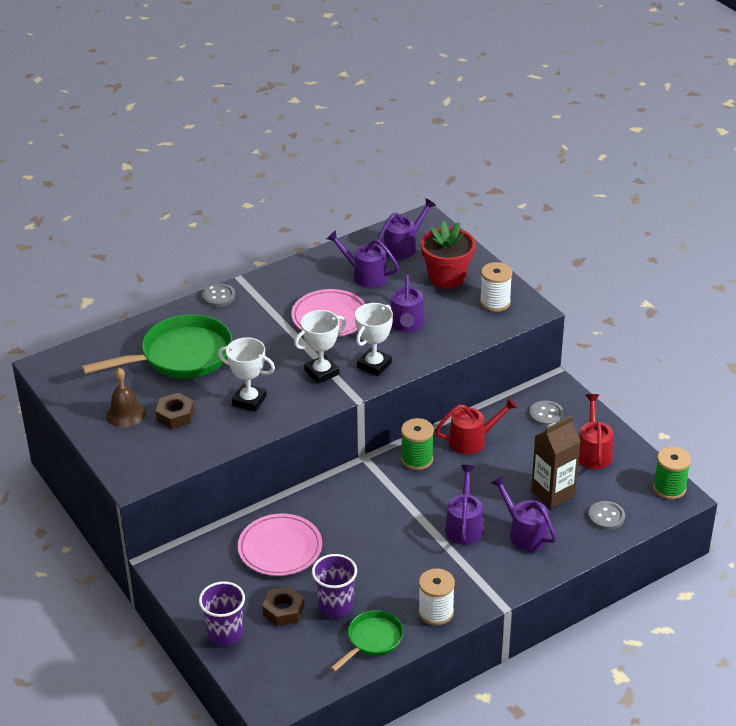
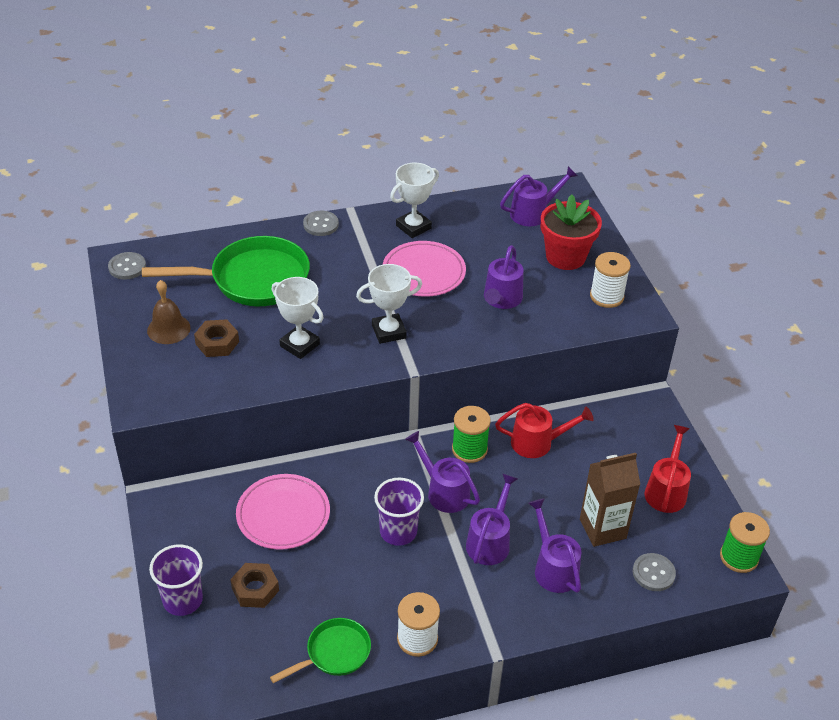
camera: 15 degrees right, 5 degrees up
purple cup [312,554,357,618] -> purple cup moved to [374,478,424,546]
purple watering can [326,230,399,288] -> purple watering can moved to [405,431,480,513]
white trophy [355,303,393,376] -> white trophy moved to [390,162,439,238]
grey button [529,400,564,426] -> grey button moved to [108,252,146,280]

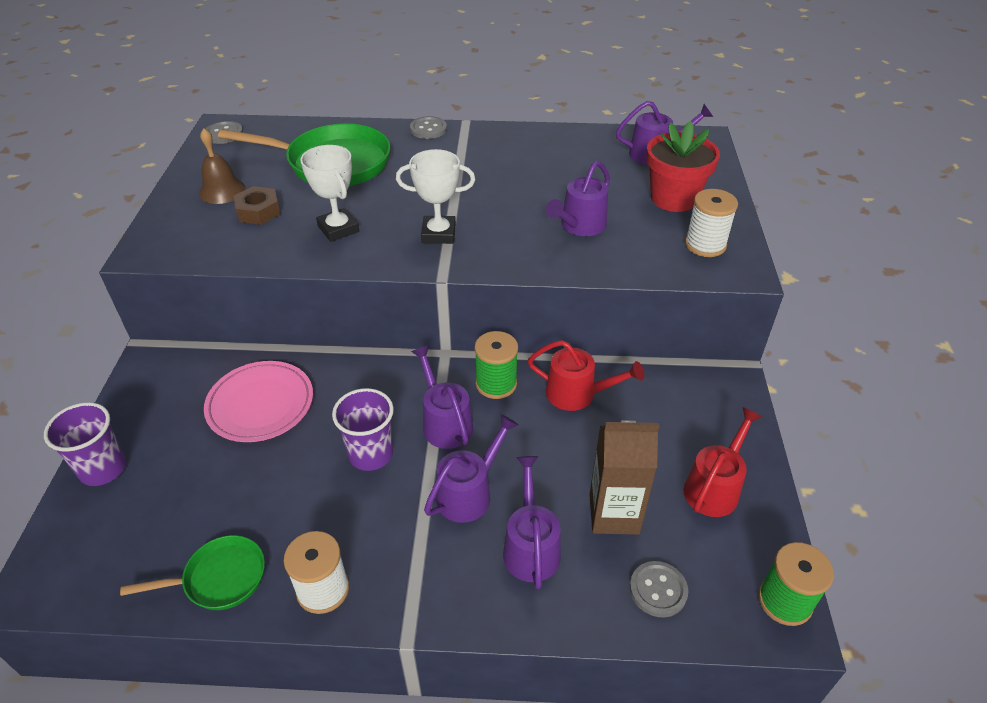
camera: 20 degrees right, 0 degrees up
brown nut [230,563,279,608] -> none
pink plate [383,241,466,297] -> none
white trophy [390,162,439,238] -> none

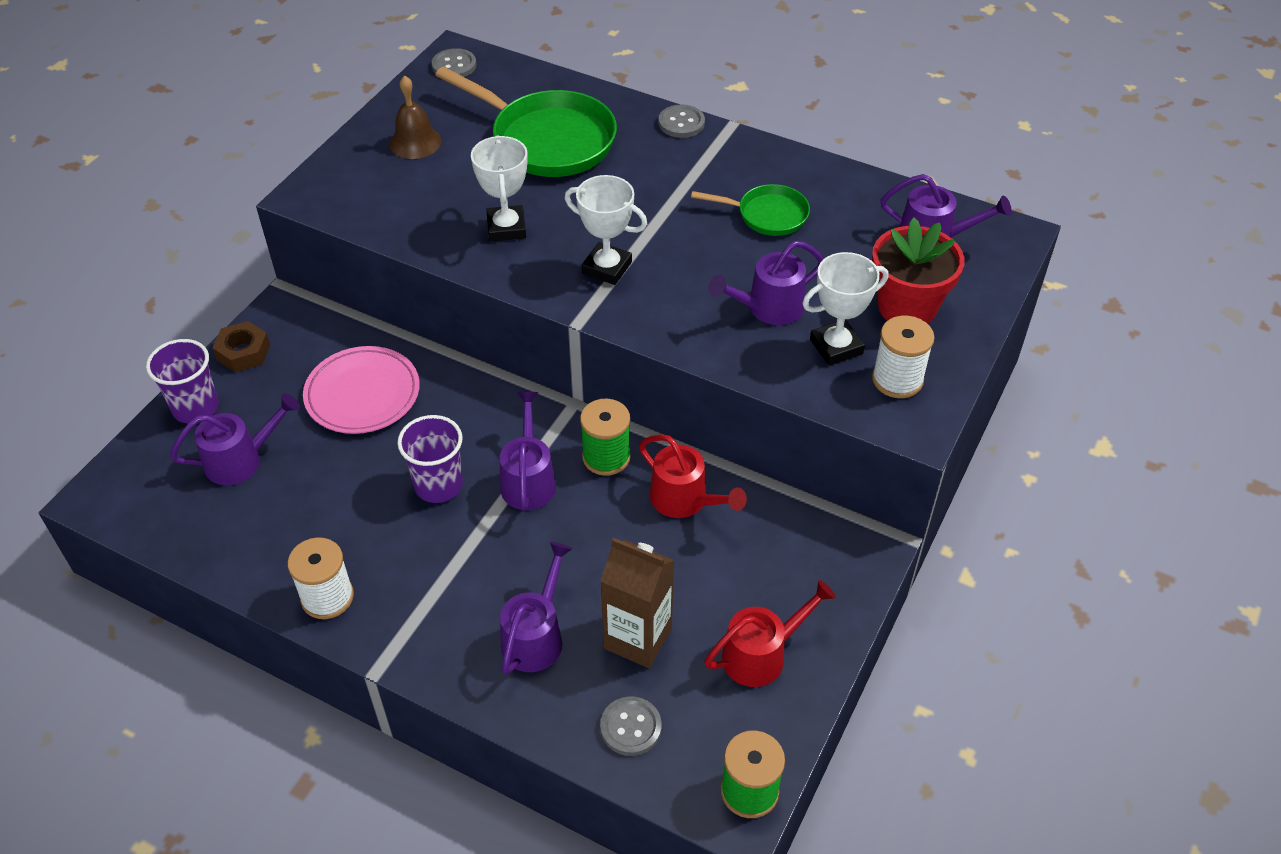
camera: 25 degrees right, 5 degrees up
green pan [120,535,265,610] -> green pan moved to [691,184,810,236]
brown nut [234,186,281,225] -> brown nut moved to [212,321,270,372]
purple watering can [424,414,519,523] -> purple watering can moved to [170,394,300,485]
none -> white trophy [802,252,888,366]

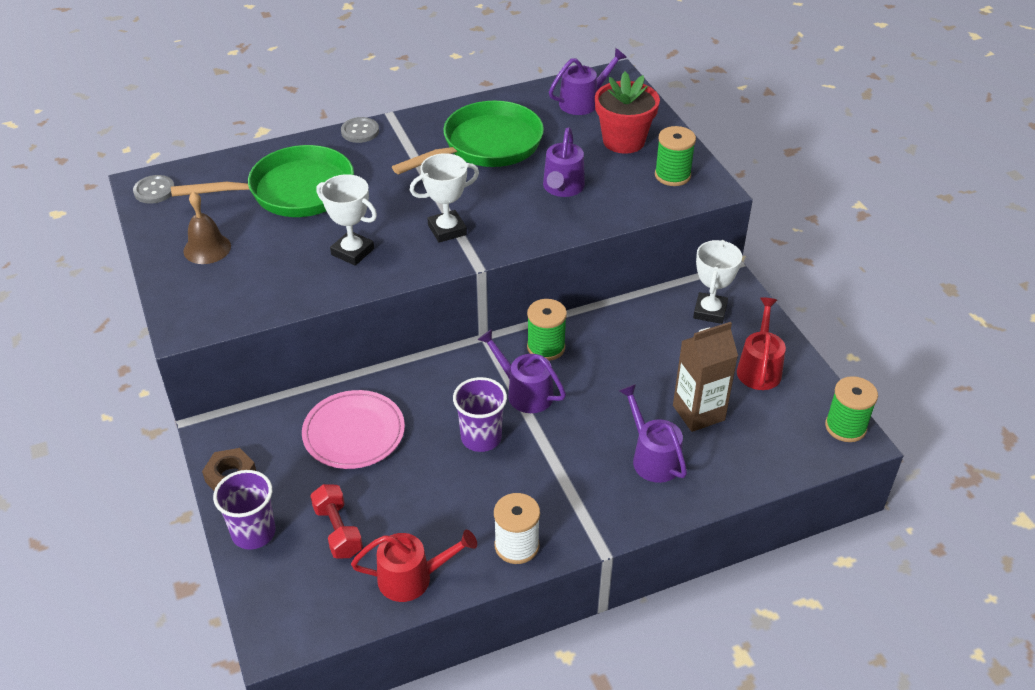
camera: 50 degrees left, 5 degrees down
purple watering can [170,394,300,485] -> red dumbbell [310,484,363,558]
grey button [600,696,662,756] -> none
red watering can [639,434,747,518] -> red watering can moved to [351,530,477,602]
green pan [691,184,810,236] -> green pan [392,101,544,174], size x1.85
white trophy [802,252,888,366] -> white trophy moved to [693,240,742,324]
white spool [872,316,935,398] -> green spool [655,126,696,186]

